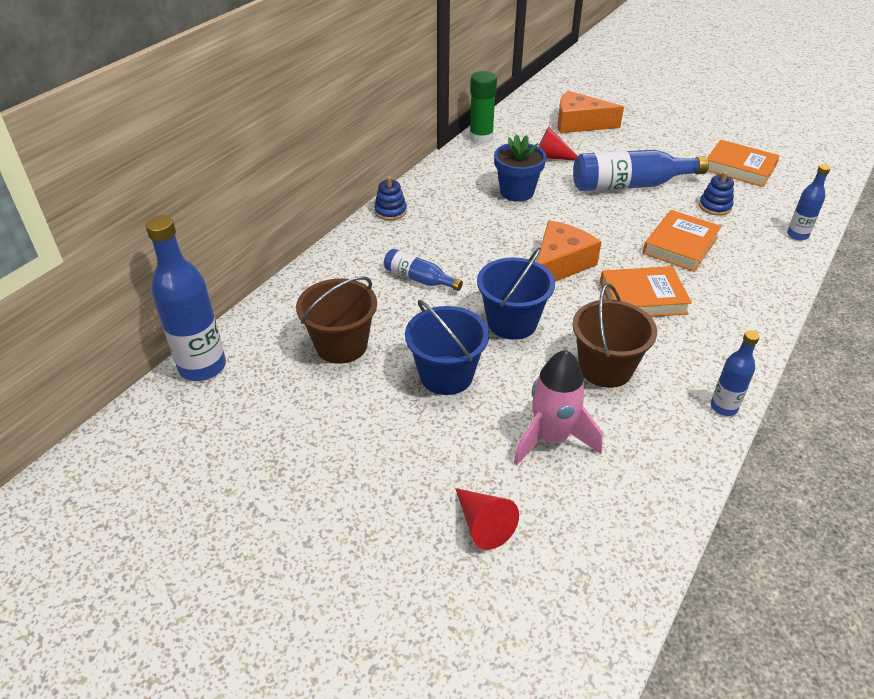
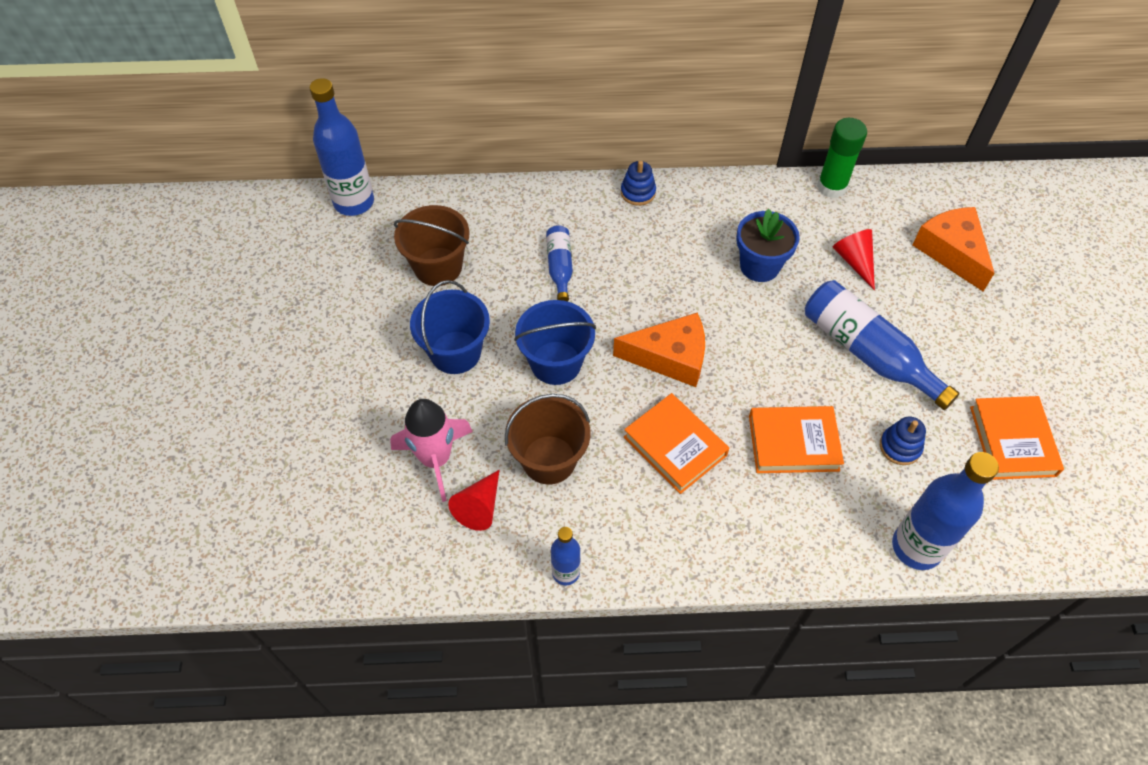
camera: 55 degrees right, 15 degrees up
red cone [455,488,519,550] -> red cone moved to [448,470,500,531]
blue bottle [787,164,830,240] -> blue bottle [892,452,999,570], size x1.84

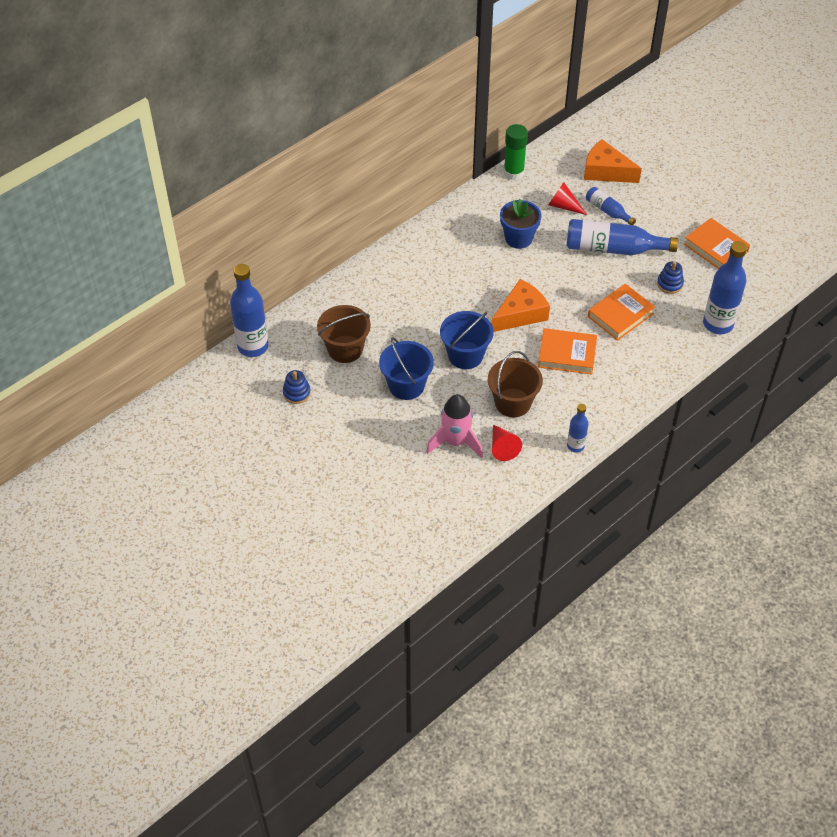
camera: 40 degrees left, 5 degrees down
blue bottle [546,225,573,302] -> blue bottle moved to [586,187,636,225]
blue stacking toy [621,161,656,206] -> blue stacking toy moved to [283,370,311,404]

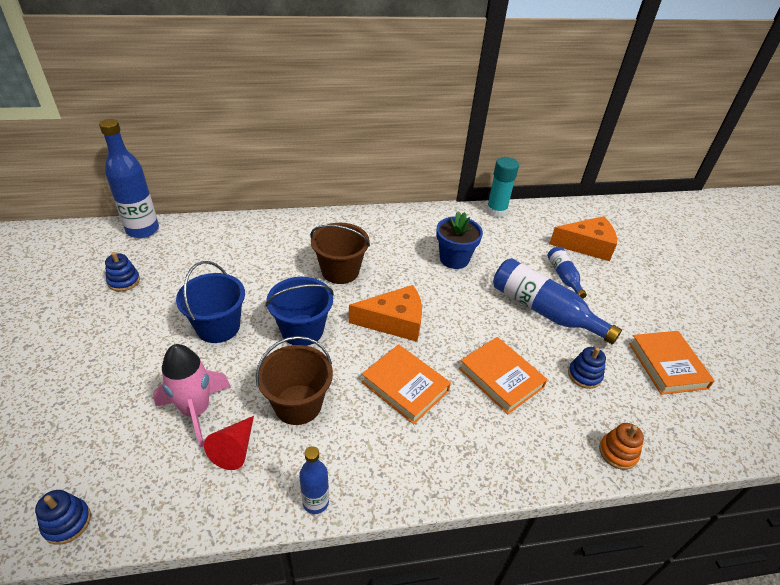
camera: 30 degrees right, 10 degrees down
brown bucket [317,305,371,363] -> brown bucket moved to [310,223,370,284]
green glue stick [504,124,528,180] -> turquoise glue stick [486,157,519,218]
red cone [548,182,587,215] -> none
orange cheese [584,139,642,183] -> orange cheese turned 120 degrees clockwise [549,216,617,261]
orange book [588,284,655,341] -> orange book turned 60 degrees clockwise [459,337,548,414]
blue bottle [703,241,747,334] -> orange stacking toy [599,423,644,470]
none -> blue stacking toy [35,490,91,545]

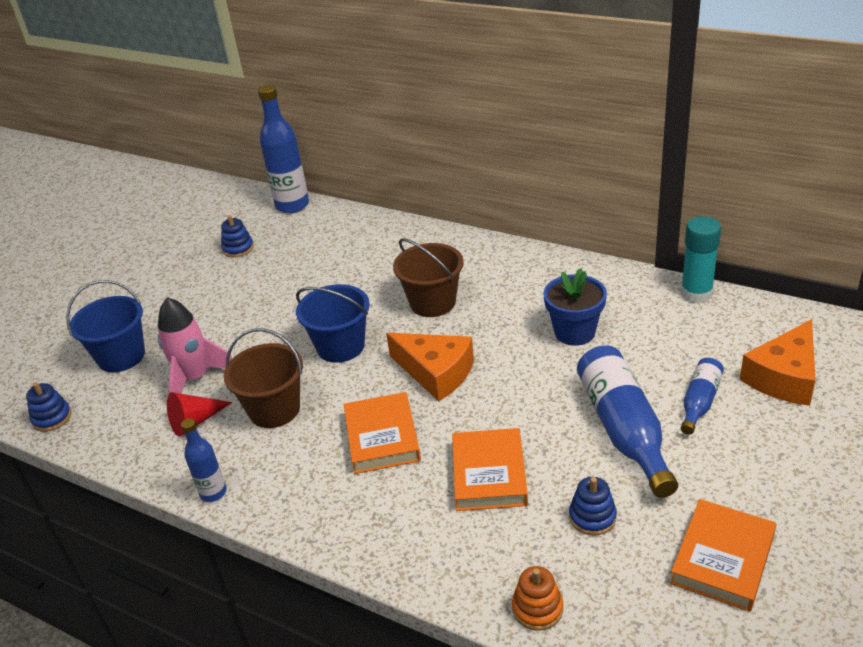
camera: 45 degrees right, 5 degrees down
blue bucket [176,261,245,343] -> blue bucket moved to [66,280,145,372]
orange cheese [549,216,617,261] -> orange cheese turned 90 degrees clockwise [740,319,816,406]

